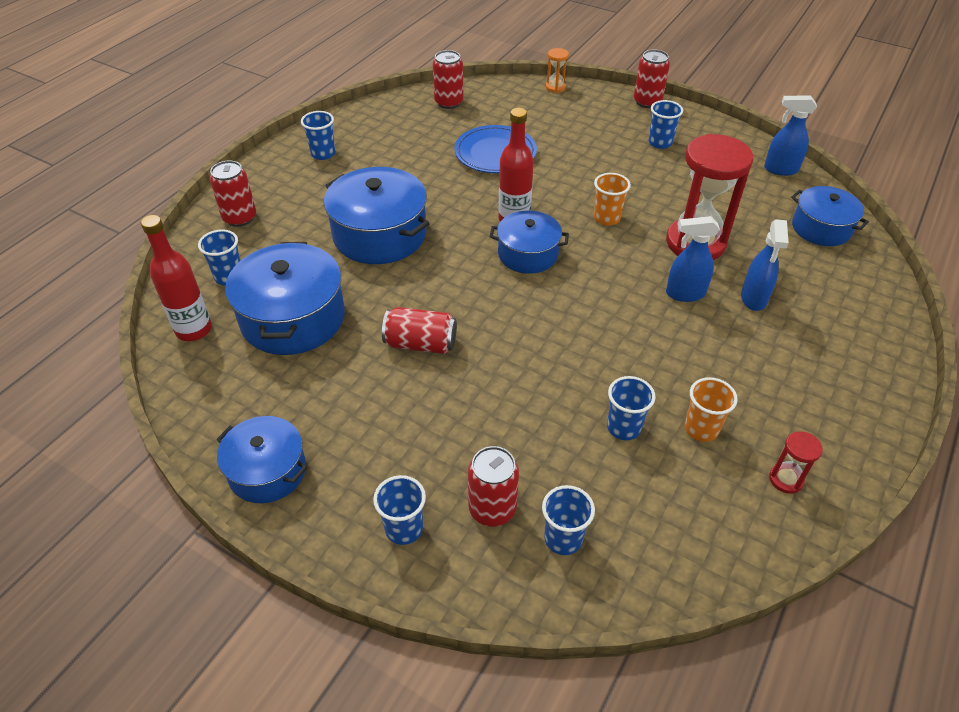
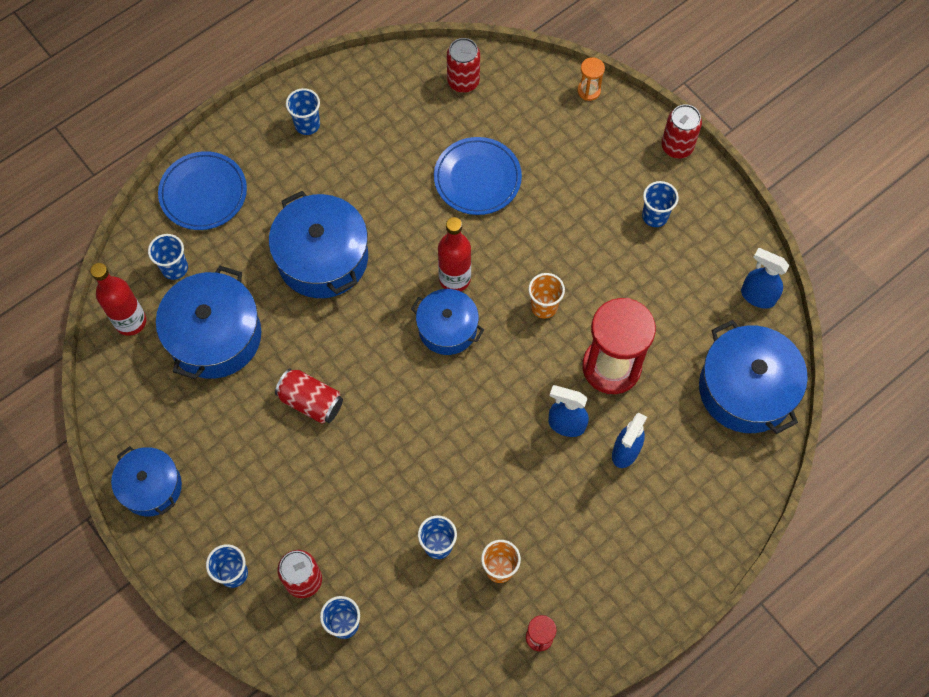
camera: 20 degrees right, 20 degrees up
red can [210,161,256,227] -> blue plate [158,151,247,230]
blue pot [791,186,869,246] -> blue pot [699,320,808,434], size x1.59

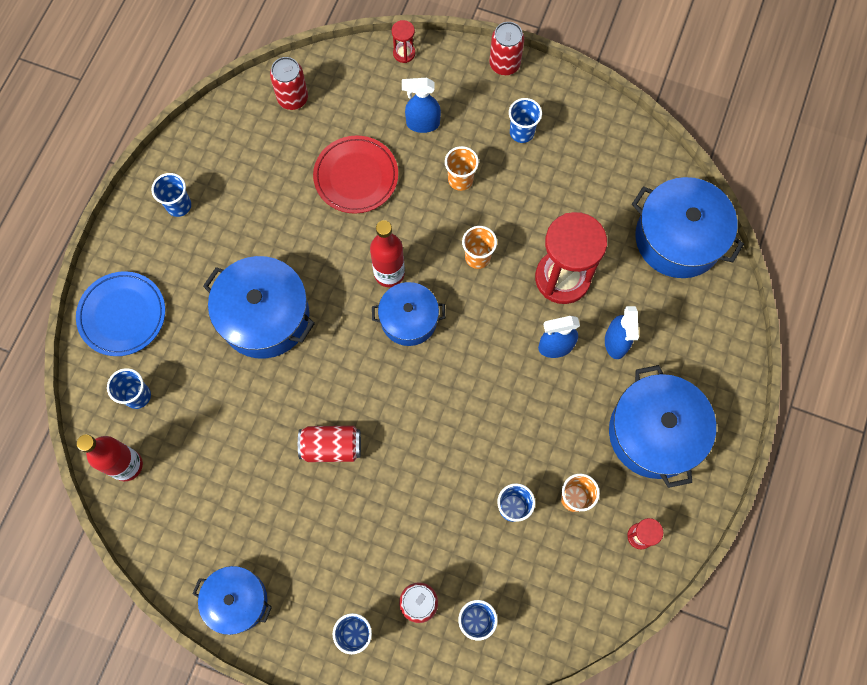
camera: 30 degrees left, 5 degrees up
blue pot [156,266,261,380] -> blue pot moved to [609,365,716,488]
blue plate [434,137,522,215] -> red plate [313,136,398,214]
orange hourglass [577,57,605,101] -> red hourglass [392,20,415,63]
blue spray bottle [741,248,789,309] -> blue spray bottle moved to [402,78,441,133]
none -> orange cup [445,146,479,191]

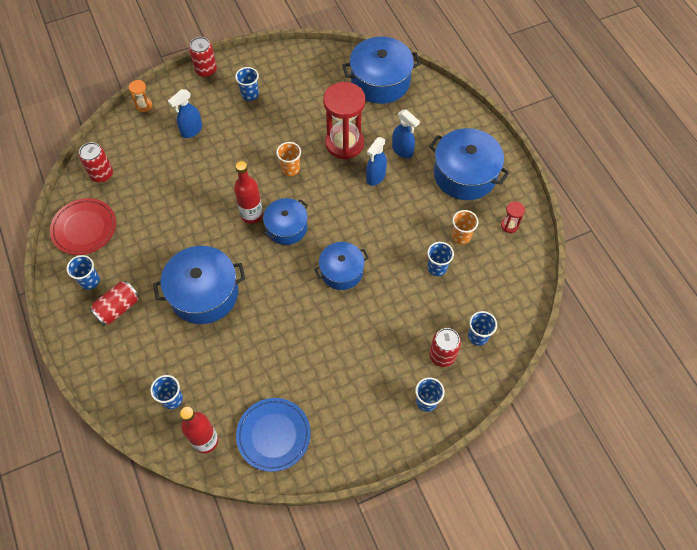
camera: 45 degrees left, 10 degrees down
blue plate [76,271,165,356] -> blue plate moved to [236,398,311,472]
blue pot [192,566,272,635] -> blue pot moved to [314,242,369,290]
red can [298,426,361,462] -> red can moved to [89,281,139,326]
red plate [313,136,398,214] -> red plate moved to [50,198,116,255]
red hourglass [392,20,415,63] -> orange hourglass [129,80,152,112]
orange cup [445,146,479,191] -> none

